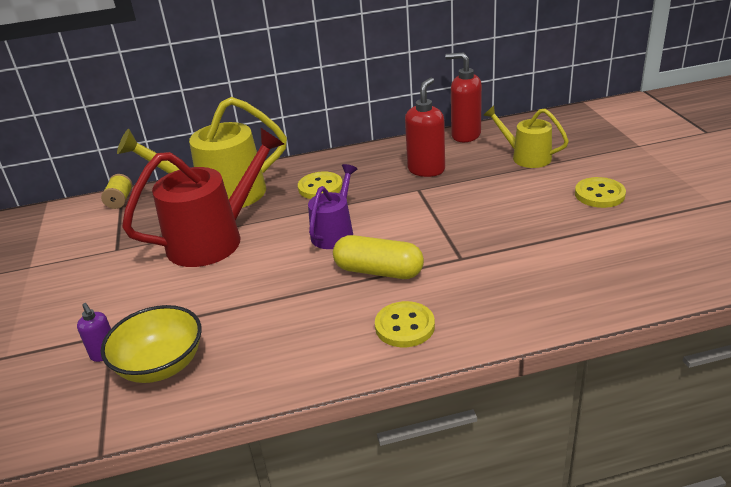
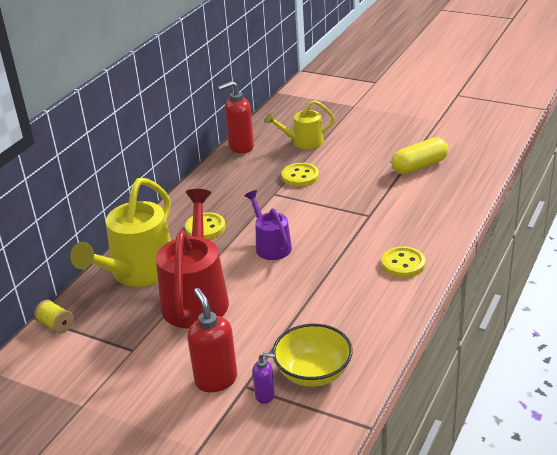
camera: 50 degrees left, 0 degrees up
yellow capsule [333,235,424,279] -> yellow capsule moved to [391,138,448,174]
red soap dispenser [405,77,445,177] -> red soap dispenser moved to [187,288,237,392]
yellow button [575,177,626,208] -> yellow button moved to [282,163,319,187]

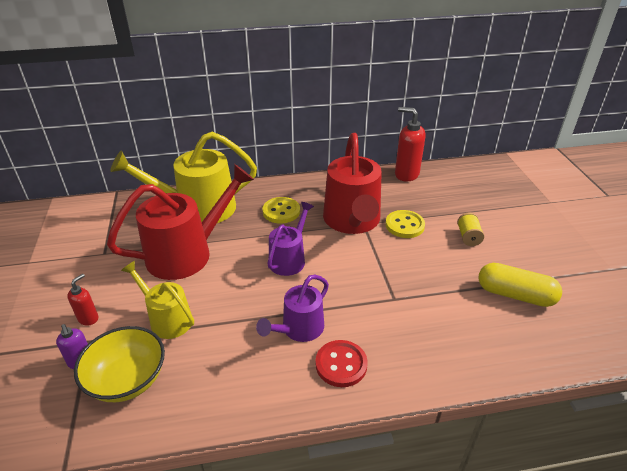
camera: 50 degrees right, 5 degrees up
yellow spool [34,300,74,334] -> yellow spool moved to [457,213,484,246]
red soap dispenser [187,288,237,392] -> red soap dispenser [67,274,99,326], size x0.54
yellow watering can [265,100,335,149] -> yellow watering can moved to [121,261,194,339]
yellow button [382,247,425,277] -> red button [316,340,368,387]
none -> purple watering can [256,275,329,342]
none -> red watering can [323,133,382,234]

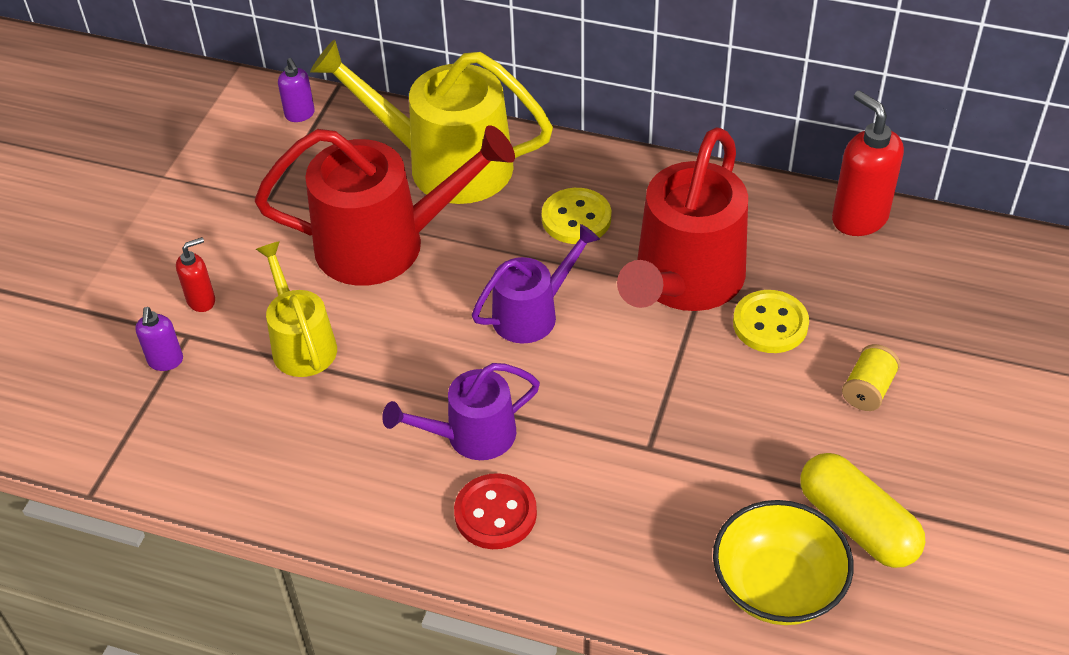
camera: 30 degrees right, 10 degrees up
yellow bowl [74,326,165,402] -> yellow bowl moved to [713,500,854,625]
none -> purple soap dispenser [278,58,315,122]

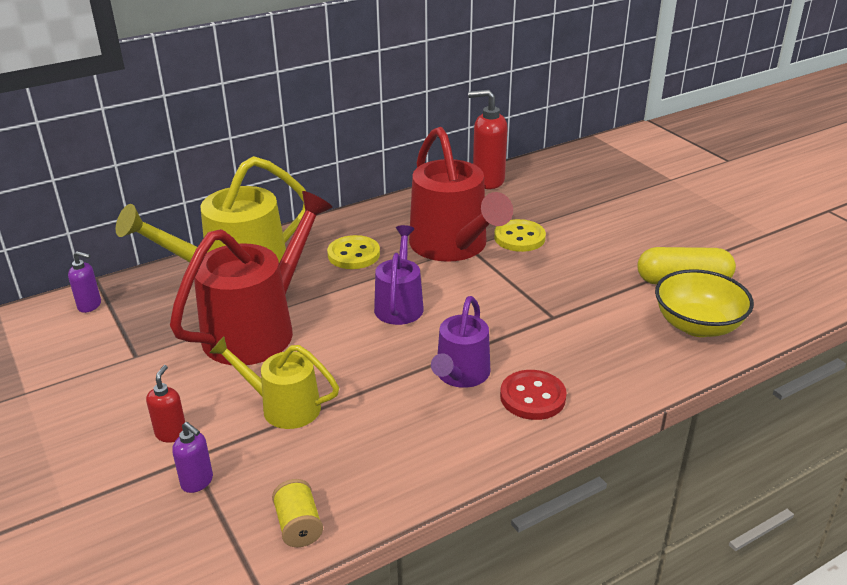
camera: 50 degrees left, 15 degrees down
yellow spool [842,344,901,411] -> yellow spool moved to [272,479,323,547]

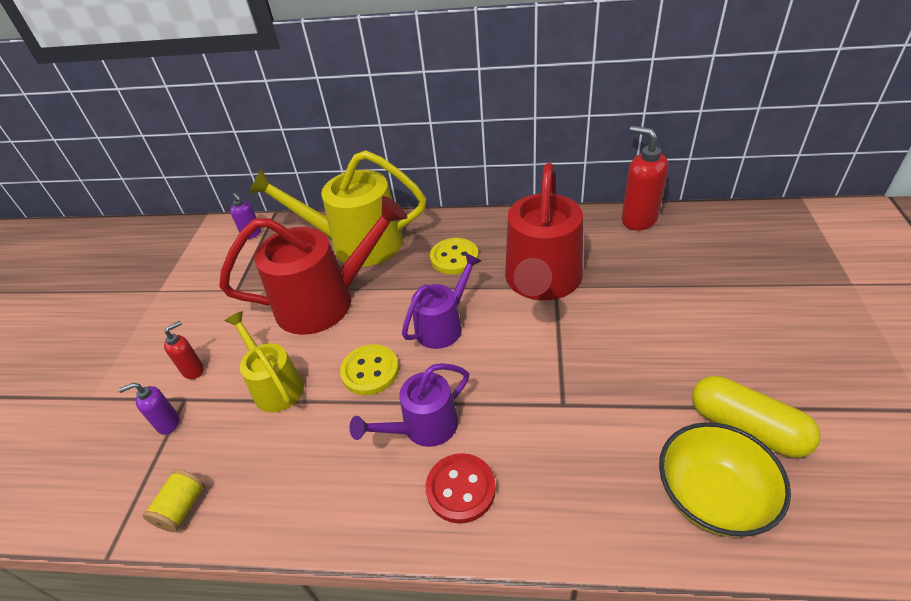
camera: 40 degrees right, 10 degrees up
purple soap dispenser [172,422,213,493] -> purple soap dispenser turned 90 degrees clockwise [118,383,179,435]
yellow button [494,219,546,252] -> yellow button moved to [340,344,399,395]

